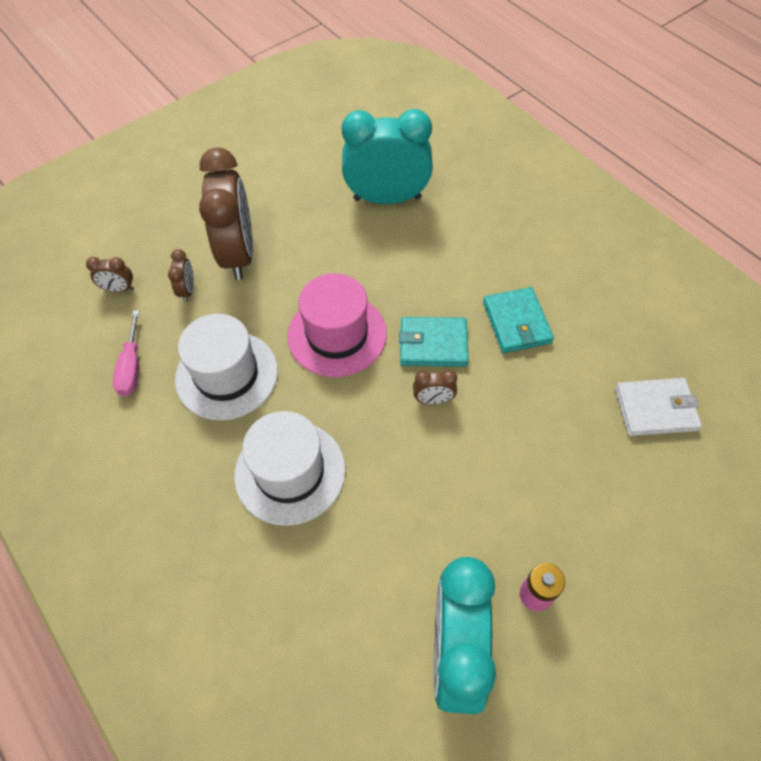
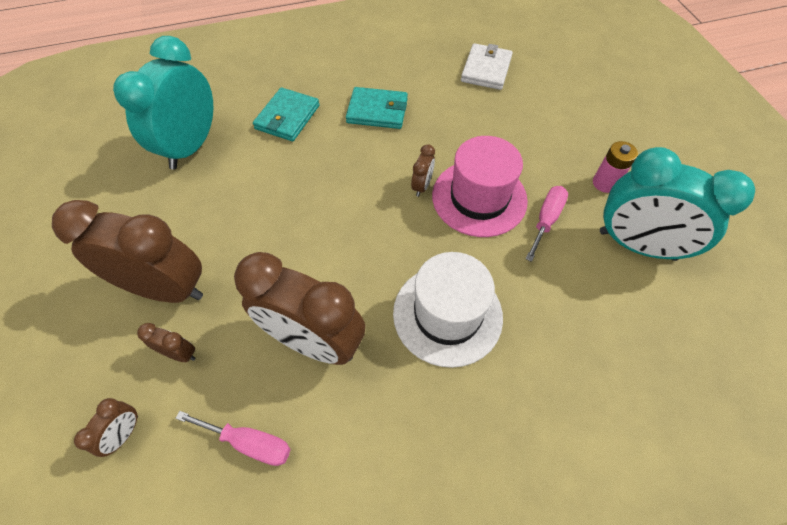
camera: 70 degrees left, 0 degrees up
white hat [175,314,278,421] -> brown clock [234,252,365,365]
pink hat [287,273,387,377] -> pink hat moved to [432,136,528,237]
turquoise wallet [399,317,469,367] -> turquoise wallet moved to [253,87,320,141]
none -> pink screwdriver [526,186,568,262]

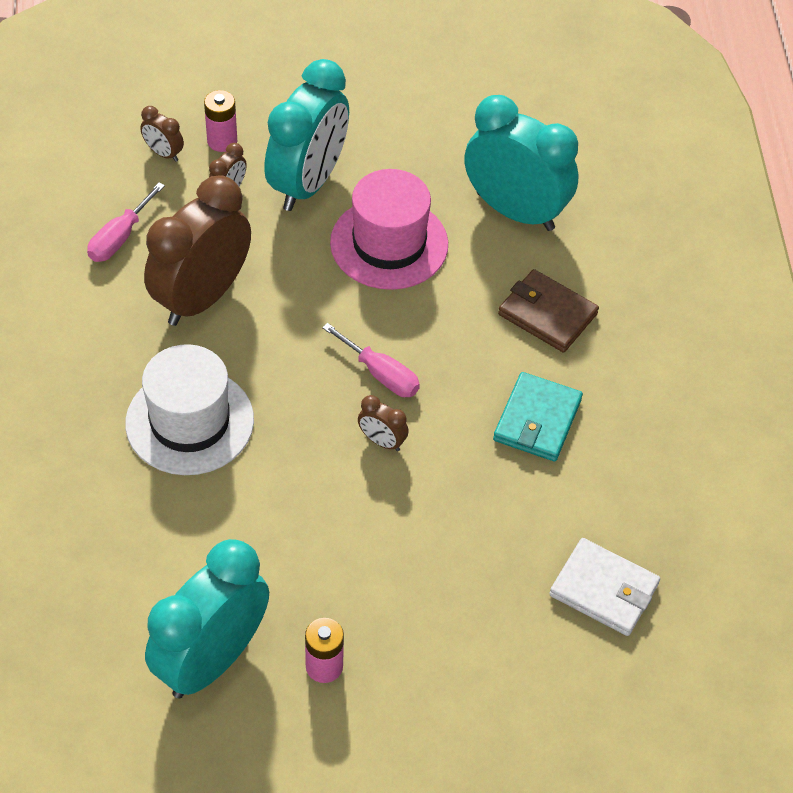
camera: 100 degrees right, 5 degrees down
brown clock [52,200,203,303] -> turquoise clock [264,59,349,211]
turquoise wallet [253,87,320,141] -> brown wallet [498,269,599,353]
pink hat [432,136,528,237] -> pink hat moved to [330,169,448,290]
pink screwdriver [526,186,568,262] -> pink screwdriver moved to [322,323,420,397]
none -> pink battery [204,90,237,152]

